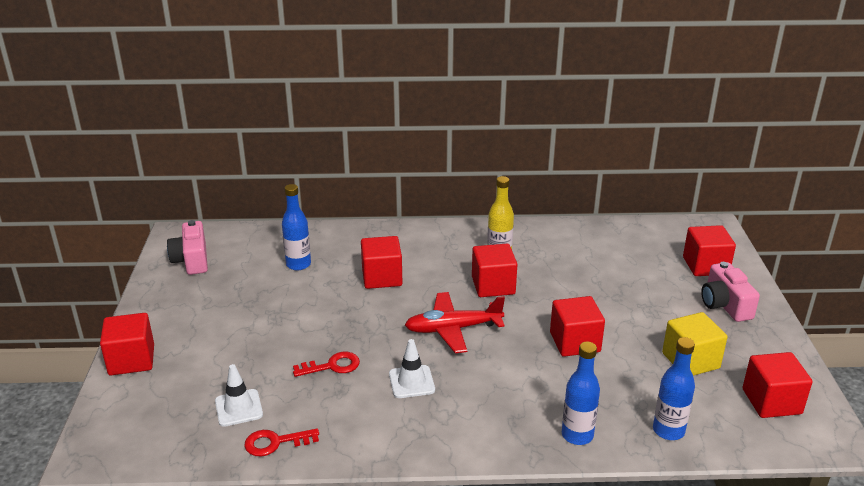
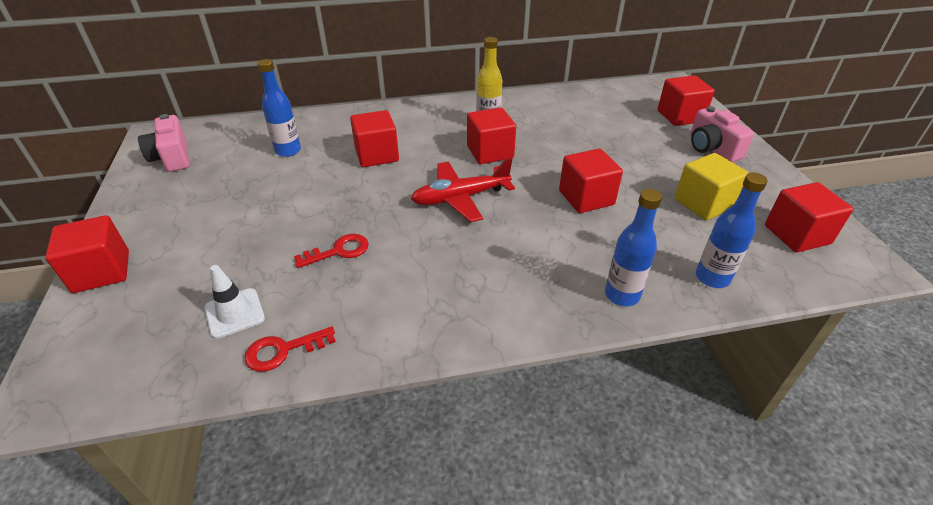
camera: 10 degrees left, 10 degrees up
white traffic cone [389,339,435,398] -> none

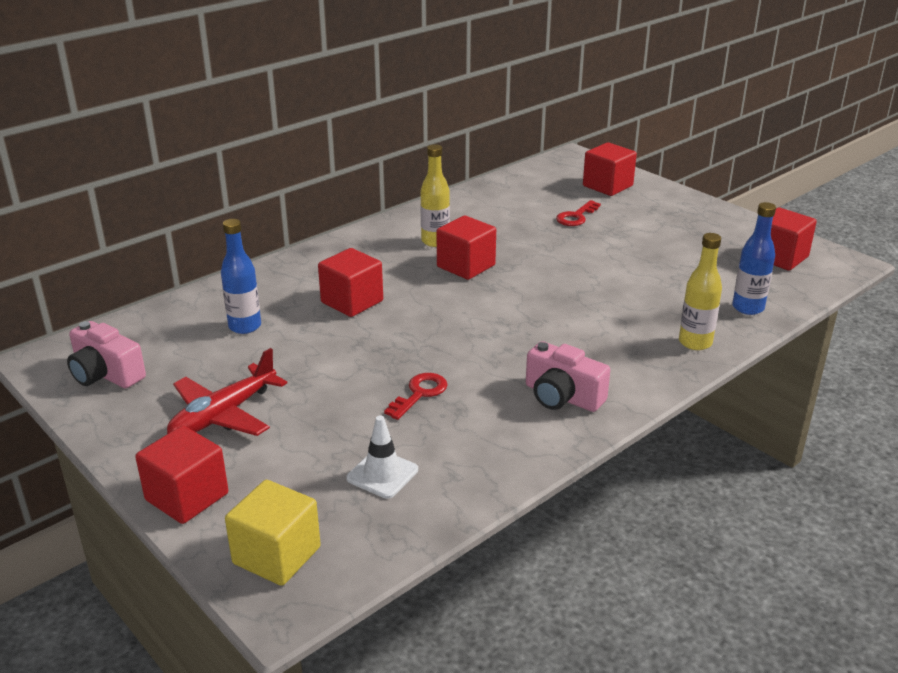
camera: 30 degrees left, 10 degrees down
red key [245,326,336,372] -> red key moved to [556,200,601,226]
red plane [411,158,515,222] -> red plane moved to [167,348,287,436]
red cube [559,149,623,213] -> none
blue bottle [605,189,662,306] -> yellow bottle [679,233,722,350]
yellow cube [674,153,749,220] -> yellow cube moved to [225,480,321,586]
pink camera [690,106,754,162] -> pink camera moved to [526,341,610,412]

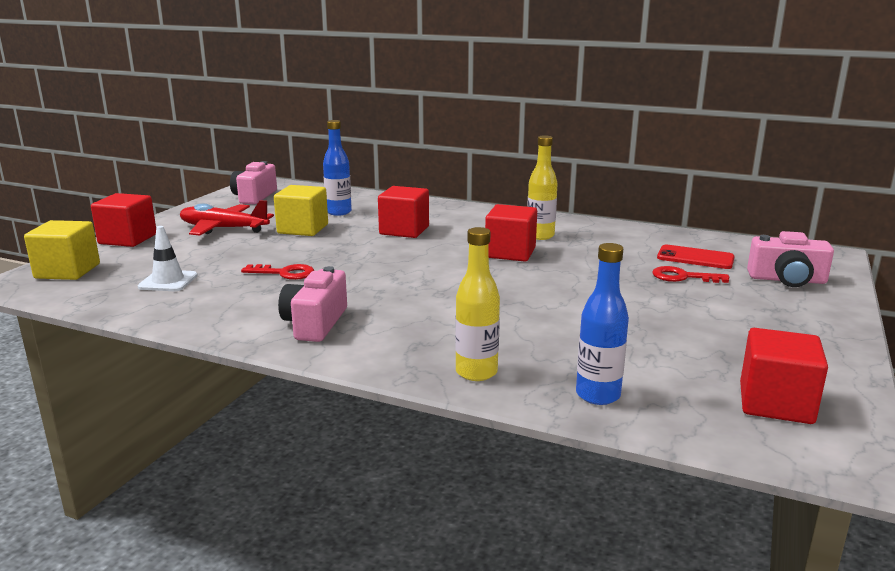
camera: 65 degrees right, 10 degrees down
red cube [583,142,637,196] -> pink camera [747,231,834,287]
none -> yellow cube [274,185,328,236]
none -> red phone [657,245,735,269]

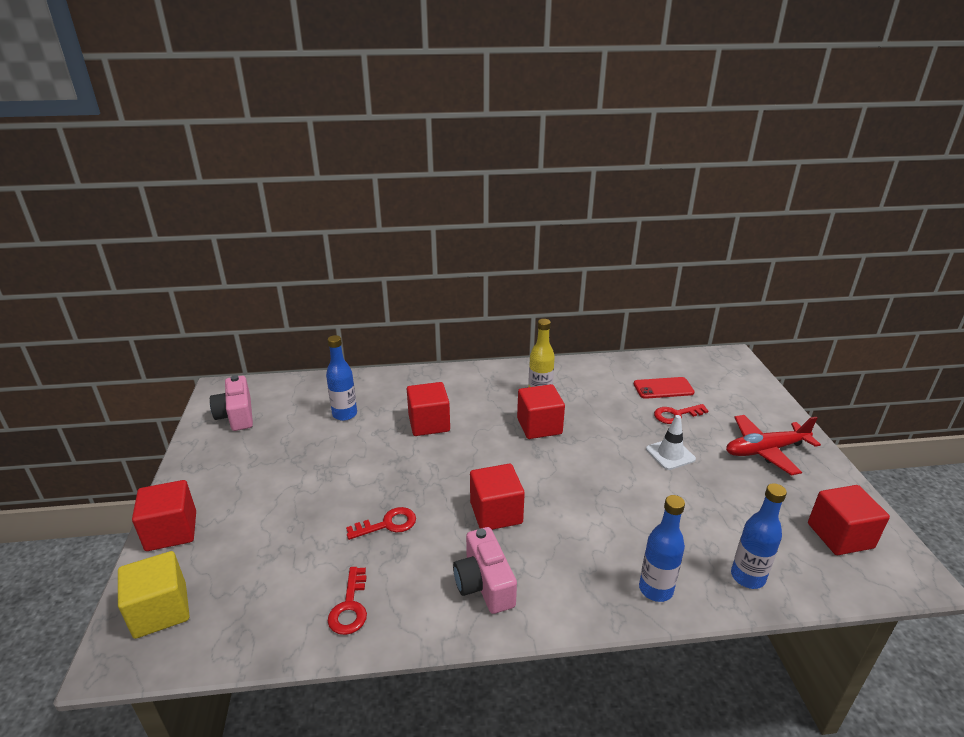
camera: 30 degrees left, 10 degrees up
white traffic cone [138,226,198,291] -> white traffic cone moved to [646,415,696,470]
red plane [180,200,274,235] -> red plane moved to [726,415,821,476]
yellow cube [274,185,328,236] -> none
yellow bottle [455,227,500,381] -> blue bottle [639,495,685,602]
pink camera [747,231,834,287] -> none
none -> red key [328,567,367,635]
none -> red cube [470,464,525,530]

